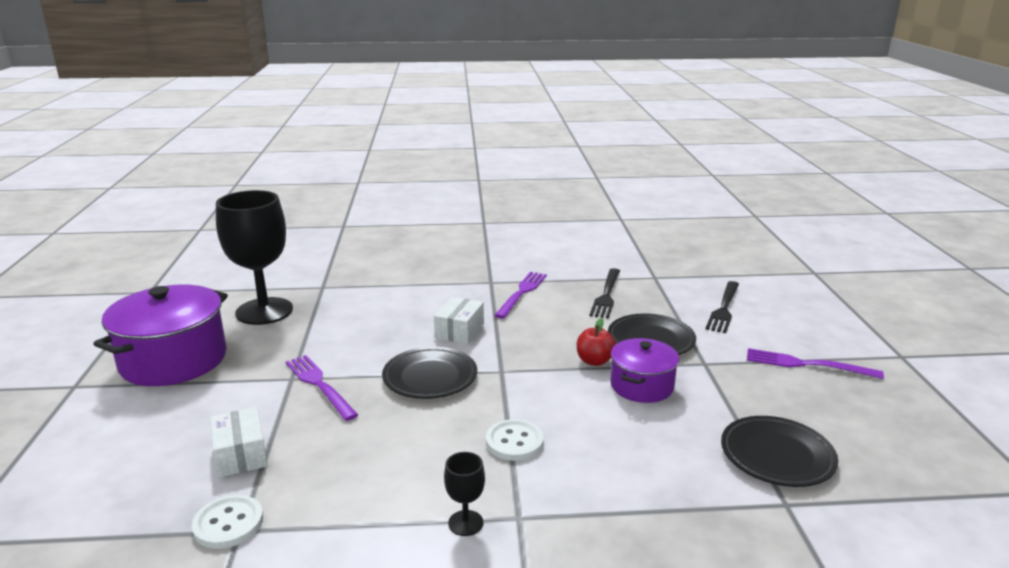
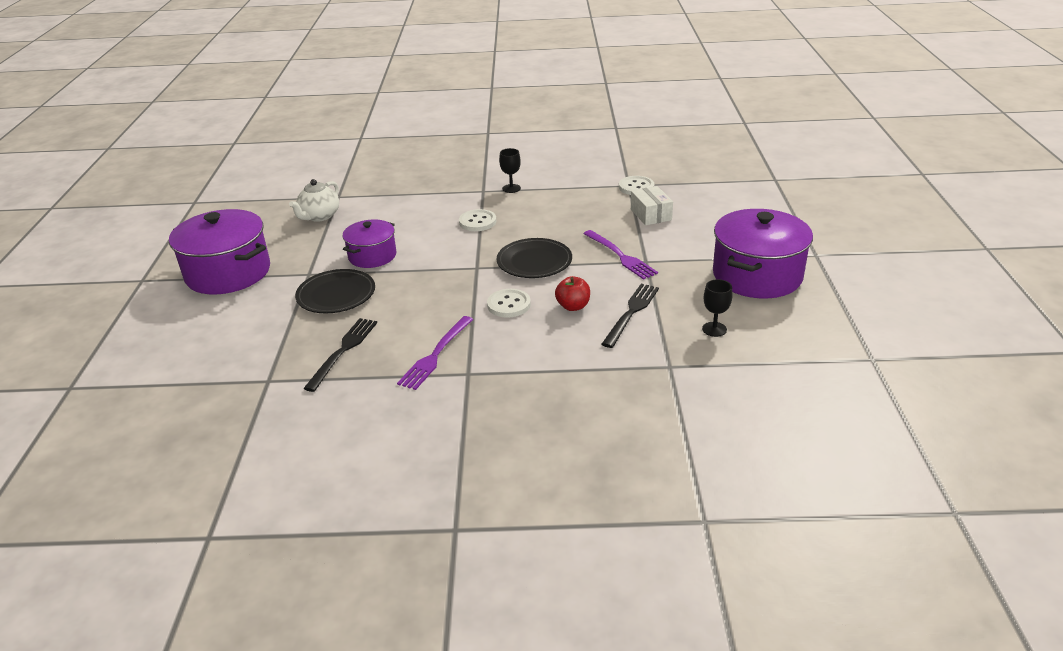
camera: 175 degrees left, 10 degrees up
black goblet [216,190,293,325] -> black goblet [702,279,733,337], size x0.41
white box [434,297,484,344] -> white button [487,289,531,318]
red apple [577,318,616,366] -> red apple moved to [555,276,590,311]
black fork [706,281,739,333] -> black fork moved to [602,284,659,348]
black plate [721,416,838,487] -> white teapot [289,179,339,222]
purple fork [747,348,884,379] -> purple pot [169,209,270,295]

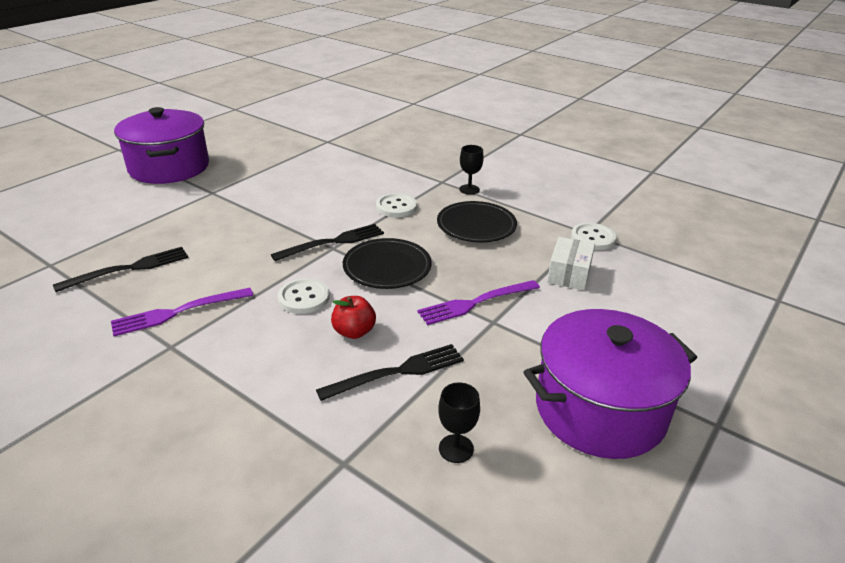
camera: 35 degrees right, 0 degrees up
white teapot [289,179,339,222] -> none
black plate [295,269,375,313] -> black plate moved to [437,201,517,242]
purple pot [343,220,396,268] -> none
purple fork [583,230,658,280] -> purple fork turned 60 degrees clockwise [417,280,540,325]
none -> black fork [271,224,384,261]

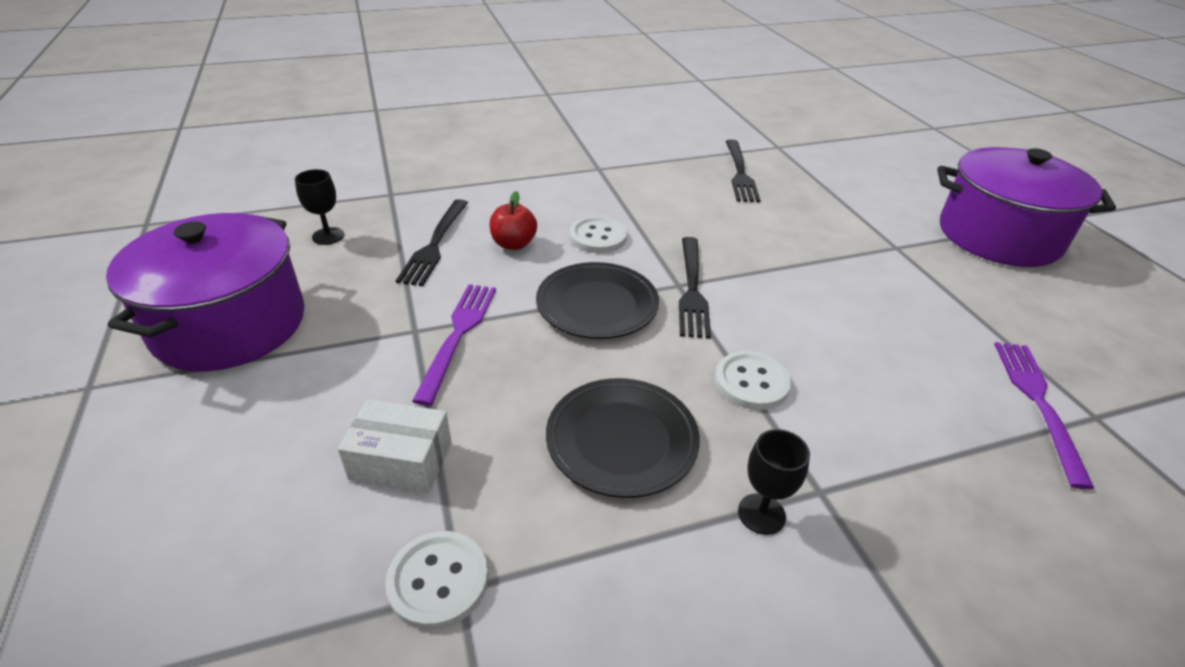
camera: 125 degrees right, 5 degrees up
purple fork [111,288,253,336] -> purple fork moved to [994,342,1094,489]
white box [547,237,595,290] -> white box turned 45 degrees counterclockwise [338,399,451,493]

